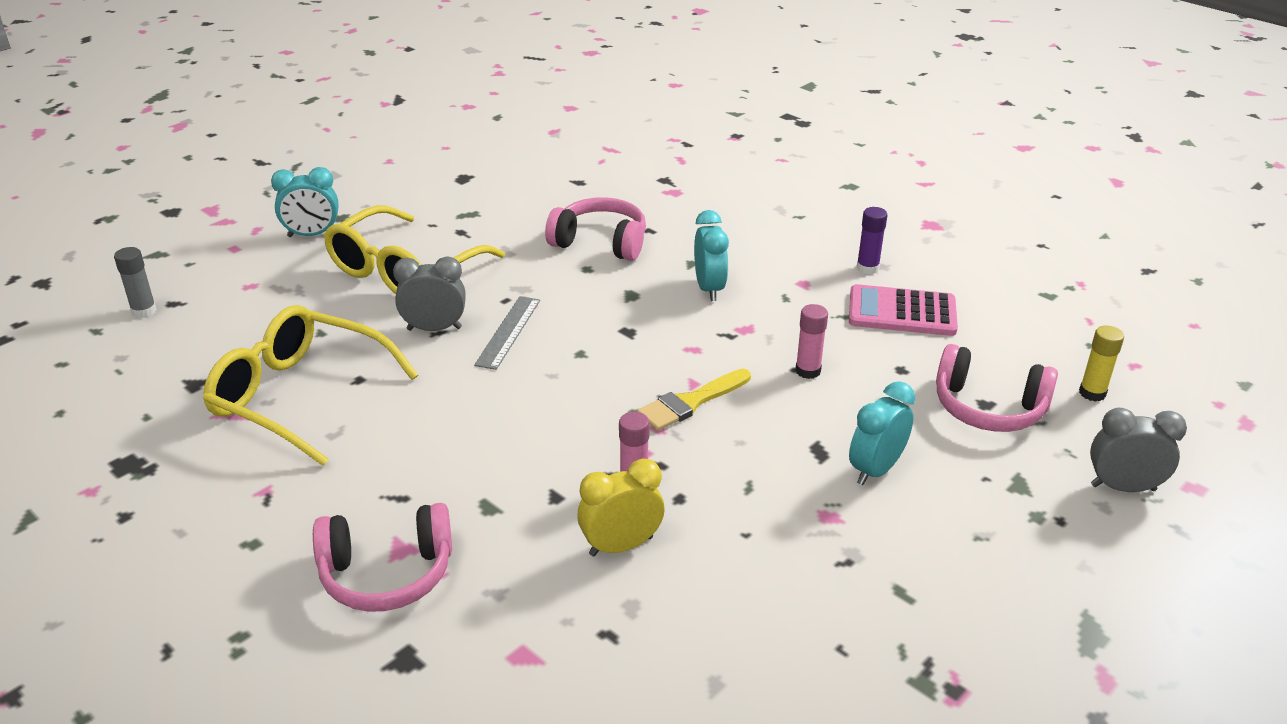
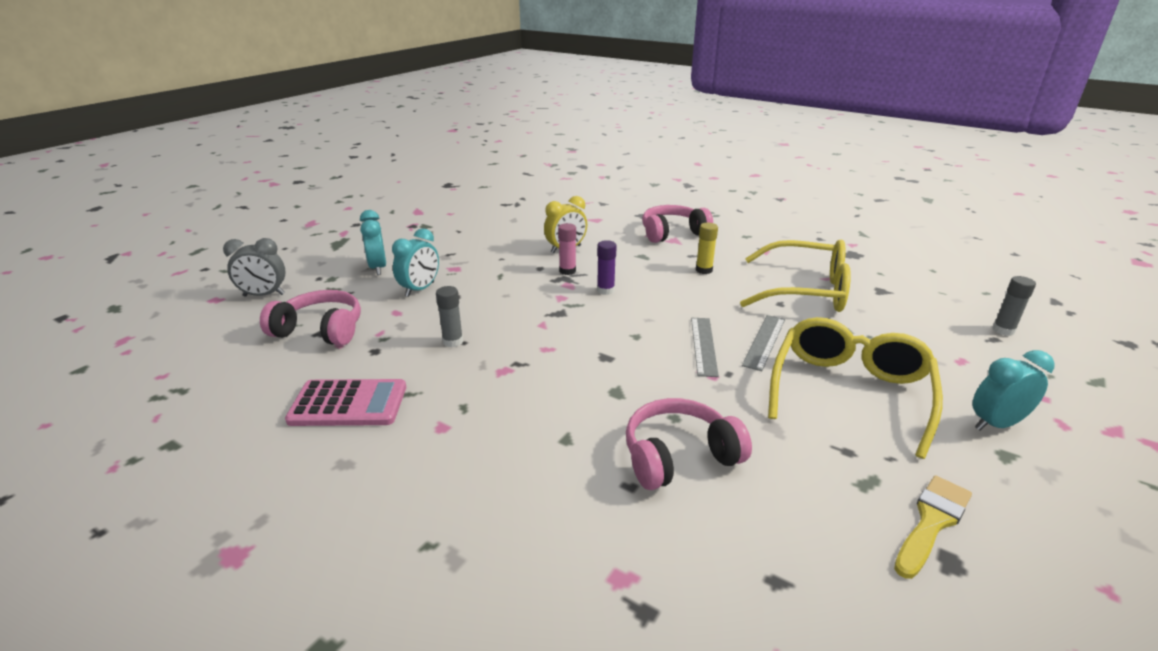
camera: 170 degrees right, 5 degrees down
grey clock [393,256,466,331] -> grey ruler [742,315,785,371]
pink headphones [545,197,646,261] -> pink headphones turned 150 degrees clockwise [626,398,752,490]
yellow brush [637,369,751,431] -> yellow brush moved to [894,476,972,579]
turquoise clock [694,210,729,301] -> turquoise clock moved to [360,210,386,275]
pink glue stick [795,304,828,379] -> grey glue stick [436,286,463,347]
purple glue stick [856,207,887,274] -> purple glue stick moved to [597,240,617,295]
yellow glue stick [1079,326,1124,402] -> yellow glue stick moved to [696,223,718,274]

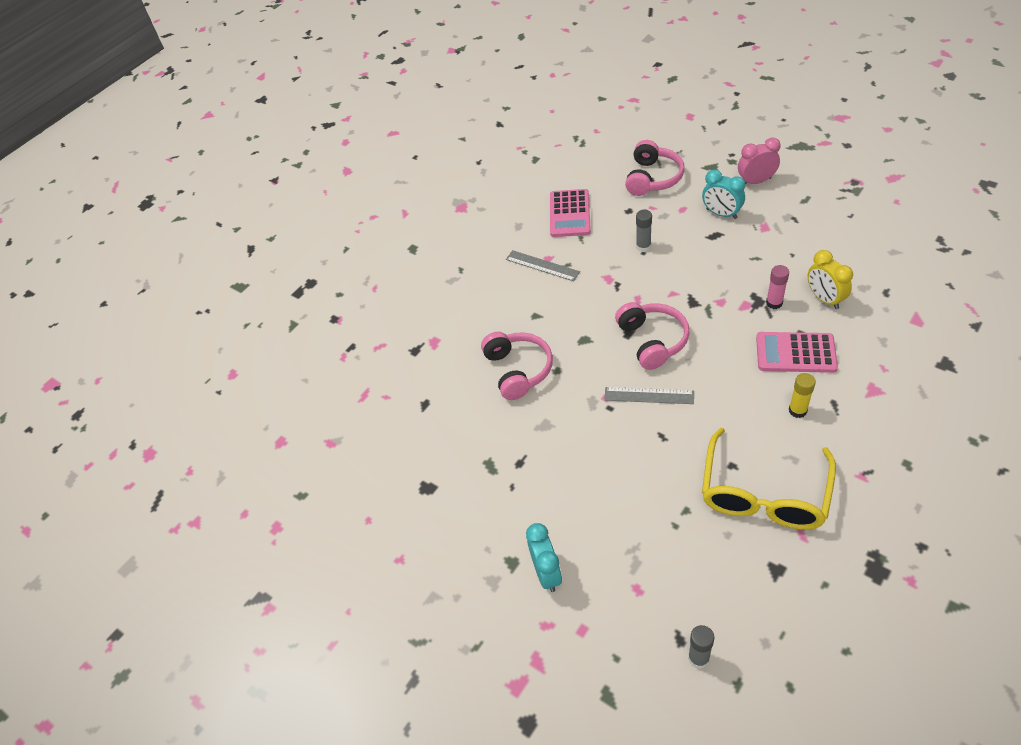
camera: 100 degrees right, 20 degrees up
grey clock [223,238,286,297] -> none
turquoise clock [360,210,386,275] -> pink clock [738,138,781,184]
purple glue stick [597,240,617,295] -> none
pink headphones [642,205,713,243] -> pink headphones moved to [615,302,690,370]
grey ruler [742,315,785,371] -> grey ruler moved to [506,250,580,281]
yellow glasses [768,317,943,459] -> none
yellow brush [894,476,972,579] -> none
none -> pink calculator [756,332,838,373]

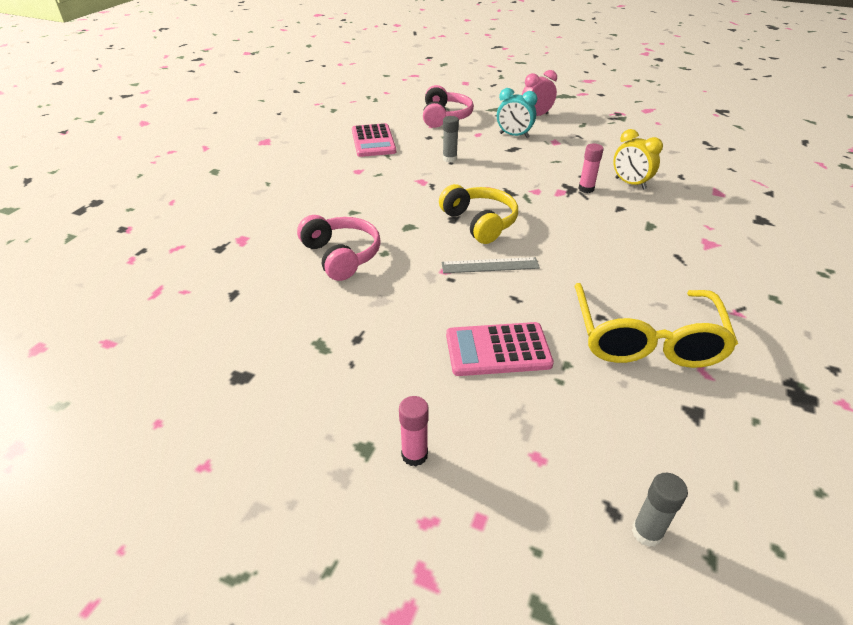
camera: 20 degrees left, 10 degrees down
grey ruler [506,250,580,281] -> none
turquoise clock [526,523,562,592] -> pink glue stick [399,396,429,466]
pink headphones [615,302,690,370] -> yellow headphones [439,184,518,244]
pink calculator [756,332,838,373] -> pink calculator moved to [446,322,554,376]
yellow glue stick [789,373,816,418] -> none

